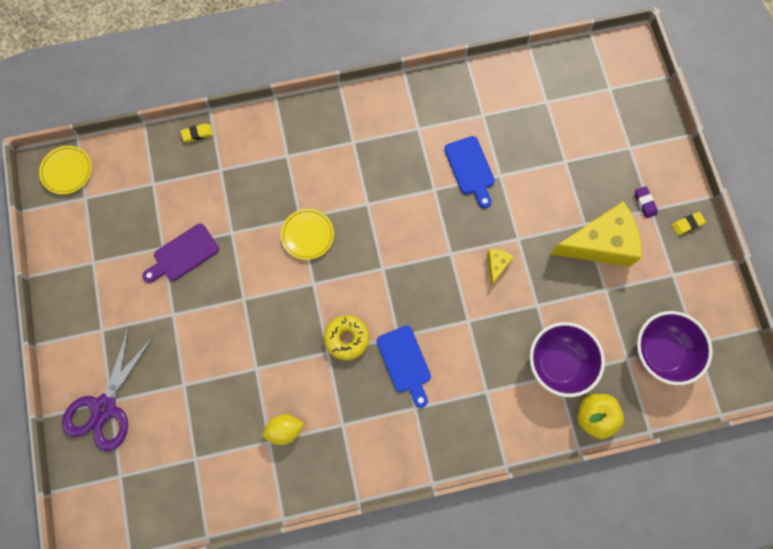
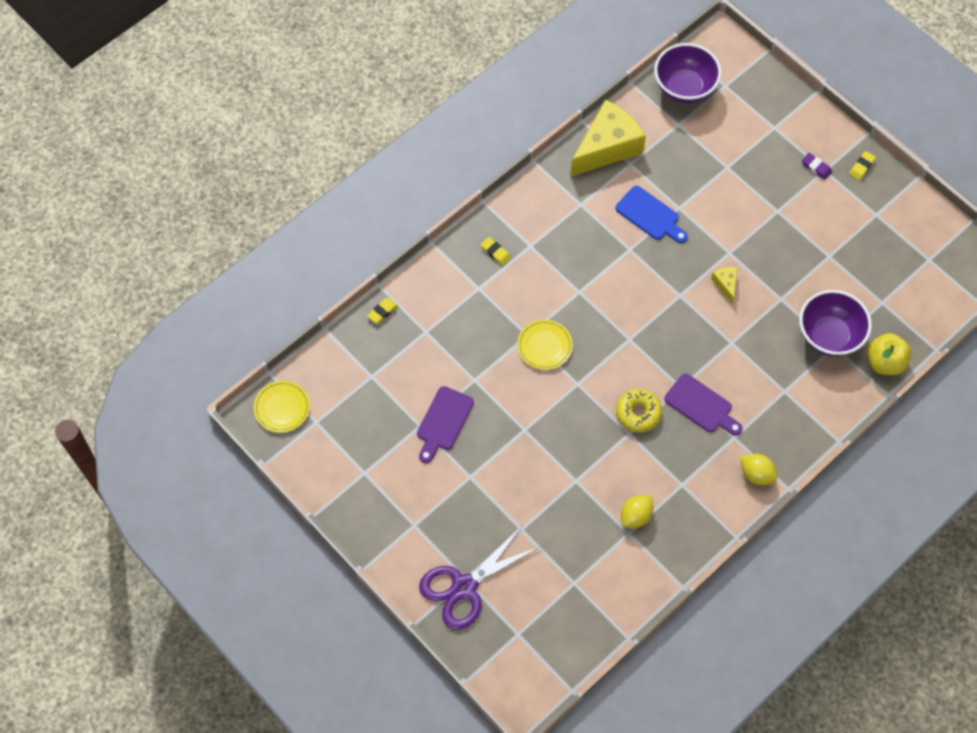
camera: 30 degrees left, 10 degrees down
purple scissors [62,327,154,451] -> purple scissors turned 60 degrees clockwise [419,524,541,630]
blue cutting board [377,326,431,408] -> purple cutting board [664,374,742,435]
yellow cheese [550,201,641,267] -> yellow cheese moved to [570,100,646,177]
purple bowl [637,311,713,385] -> purple bowl moved to [654,43,721,104]
none -> yellow eraser [481,237,511,266]
none -> yellow lemon [740,454,777,485]

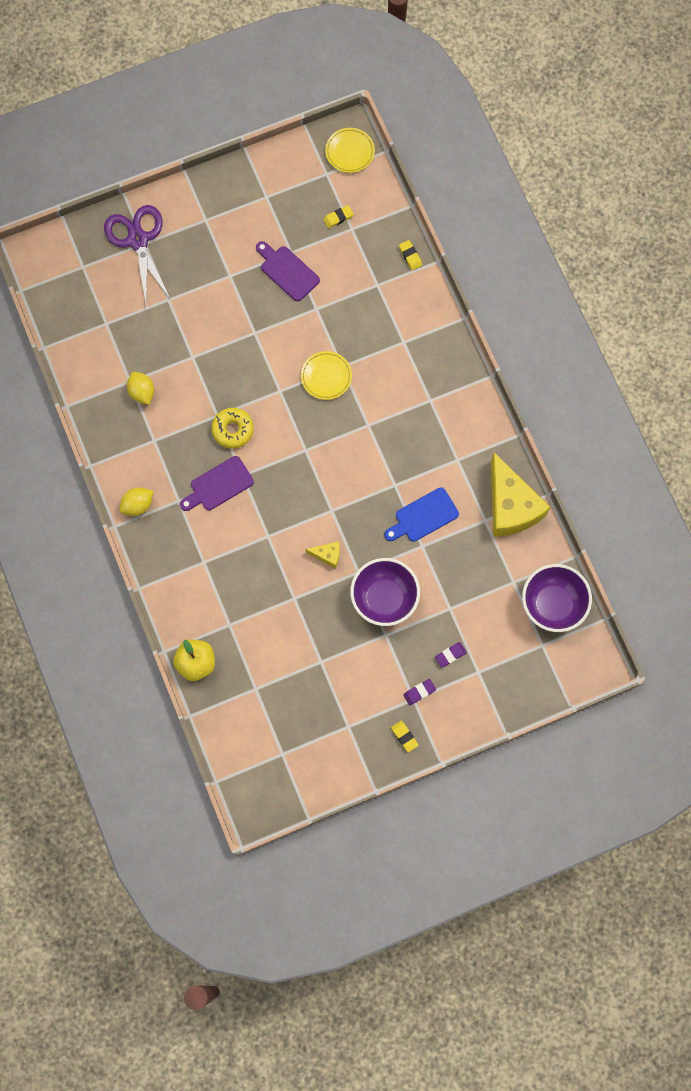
camera: 110 degrees right, 10 degrees up
yellow eraser [481,237,511,266] -> yellow eraser moved to [323,205,354,228]
purple bowl [799,290,872,357] -> purple bowl moved to [350,558,420,626]
none -> purple eraser [435,642,467,668]

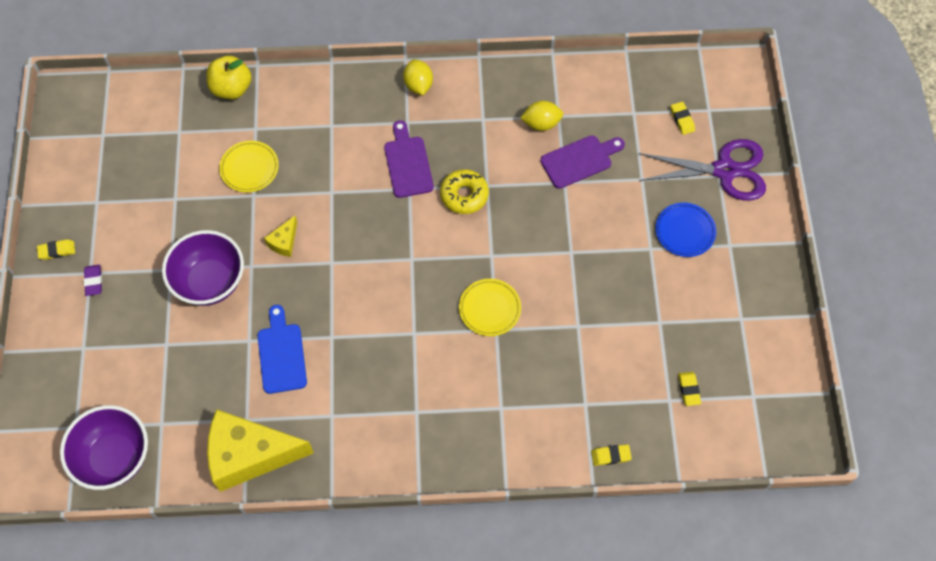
camera: 110 degrees right, 10 degrees down
purple cutting board [256,241,320,301] -> purple cutting board moved to [540,135,625,189]
yellow plate [325,128,375,173] -> yellow plate moved to [219,141,279,193]
purple eraser [435,642,467,668] -> none
none -> blue plate [655,203,716,257]
none -> yellow eraser [671,102,695,135]

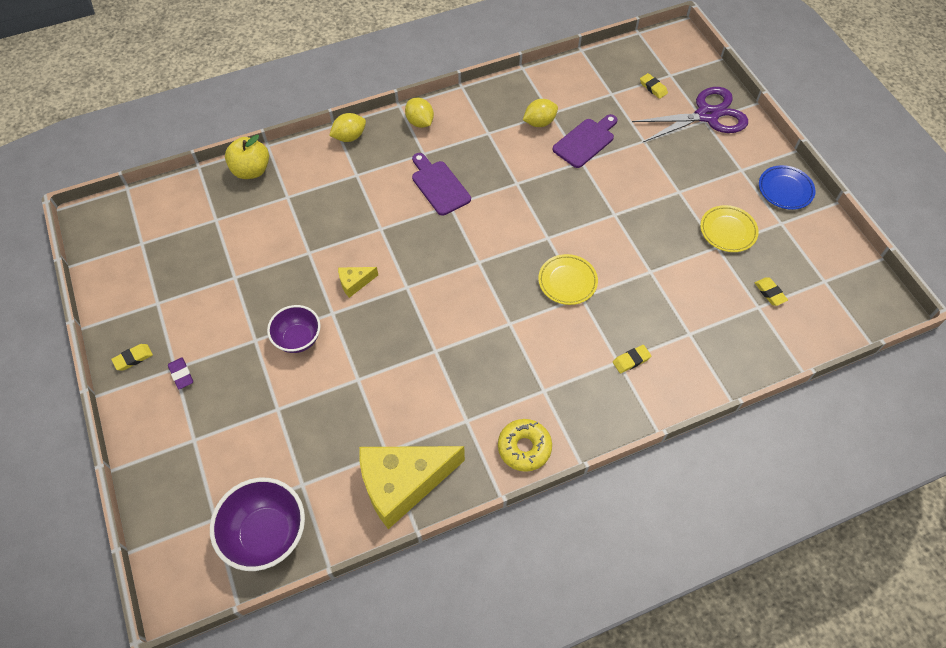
camera: 20 degrees left, 5 degrees down
purple bowl [162,230,244,306] -> purple bowl [267,305,321,353], size x0.65
yellow plate [219,141,279,193] -> yellow plate moved to [700,205,759,252]
blue cutting board [258,305,307,394] -> none
yellow cheese [264,216,297,257] -> yellow cheese turned 60 degrees clockwise [338,267,378,298]
yellow donut [440,169,489,214] -> yellow donut moved to [498,419,552,472]
yellow eraser [591,444,632,466] -> yellow eraser moved to [613,345,651,373]
blue plate [655,203,716,257] -> blue plate moved to [759,165,816,210]
none -> yellow lemon [329,113,366,142]

